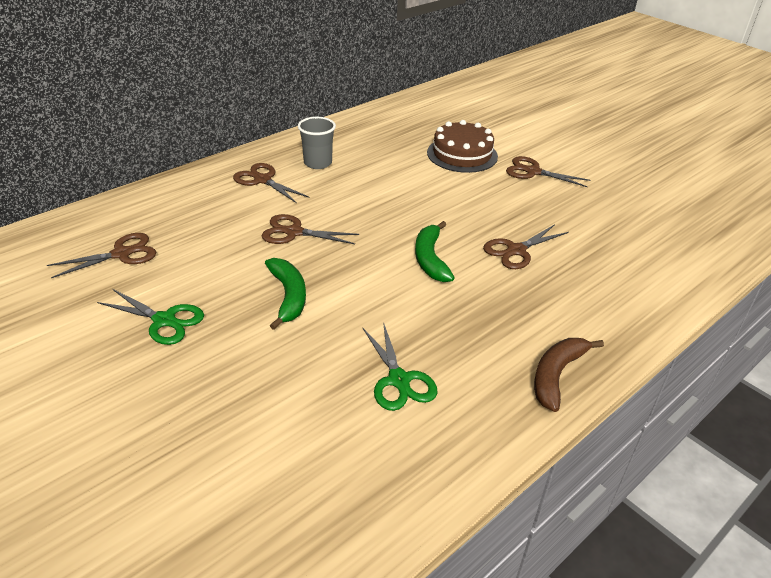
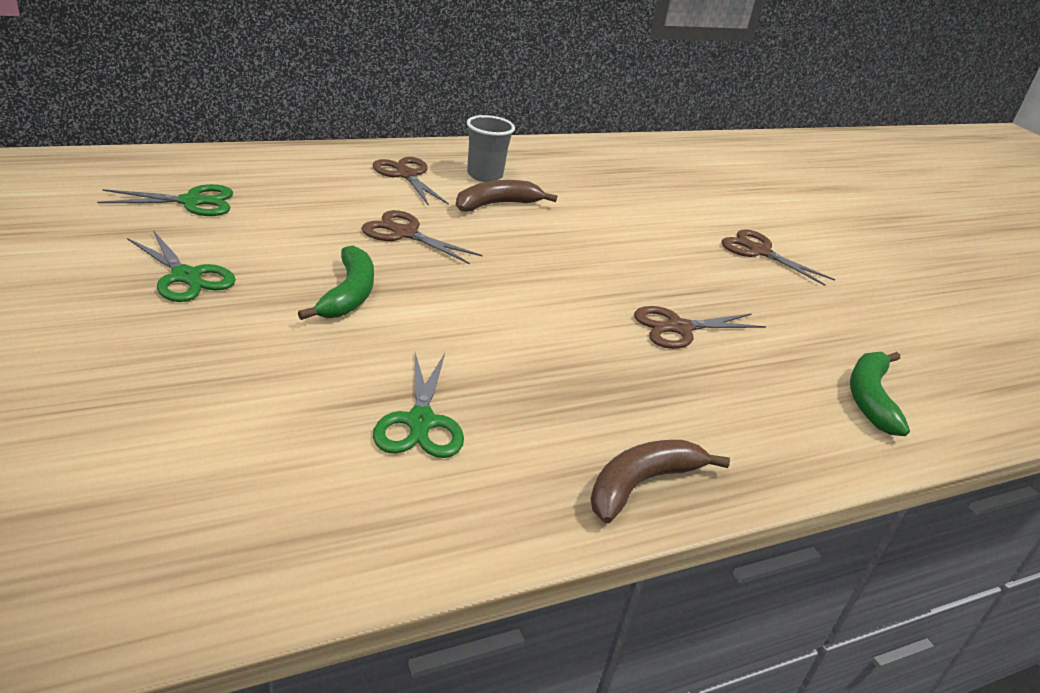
camera: 15 degrees right, 5 degrees down
brown scissors [47,233,156,278] -> green scissors [97,184,233,216]
green banana [415,221,455,282] -> green banana moved to [850,352,910,436]
brown cake [427,120,498,173] -> none
none -> brown banana [456,180,557,212]

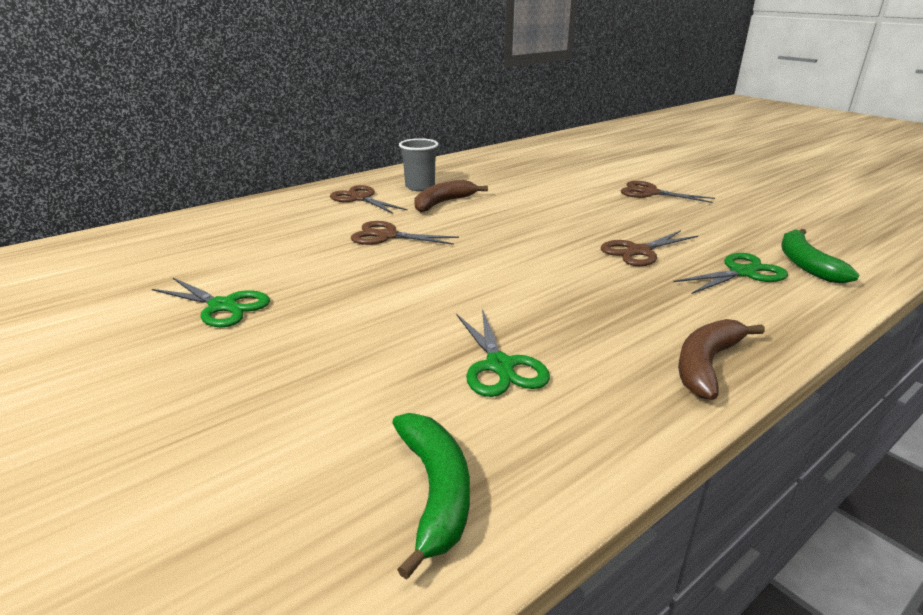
camera: 10 degrees left, 5 degrees down
green scissors [97,184,233,216] -> green scissors moved to [673,253,788,294]
green banana [298,245,374,320] -> green banana moved to [392,413,470,580]

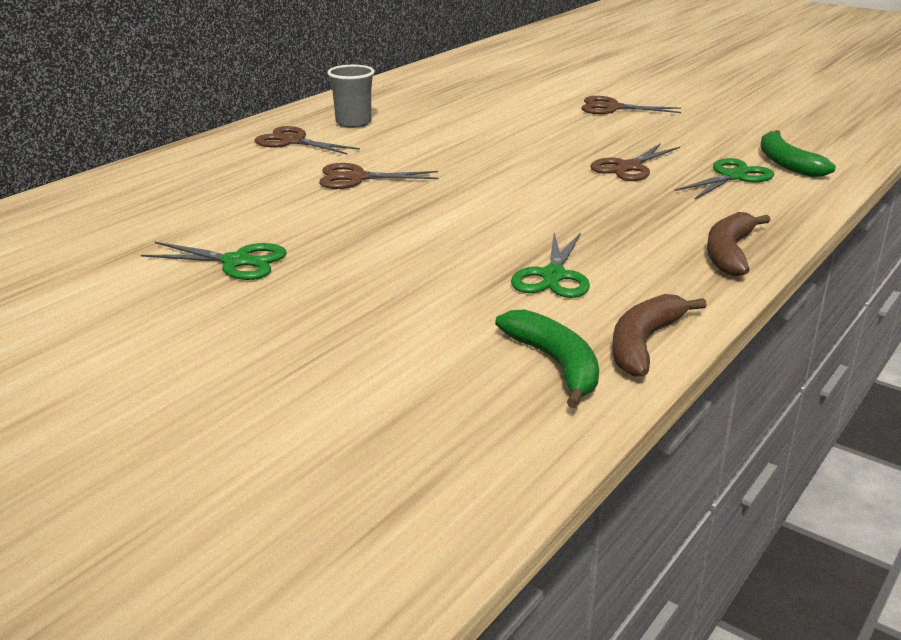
camera: 15 degrees left, 0 degrees up
brown banana [414,180,488,212] -> brown banana moved to [612,294,707,376]
green scissors [457,309,550,397] -> green scissors turned 45 degrees clockwise [511,233,590,298]

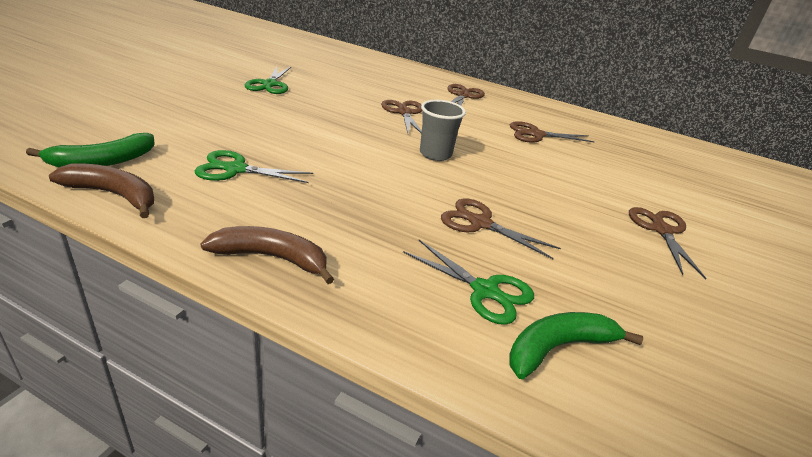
camera: 75 degrees right, 5 degrees up
grey cup [327,65,375,128] -> grey cup moved to [420,100,466,161]
none -> brown scissors [510,121,595,143]

